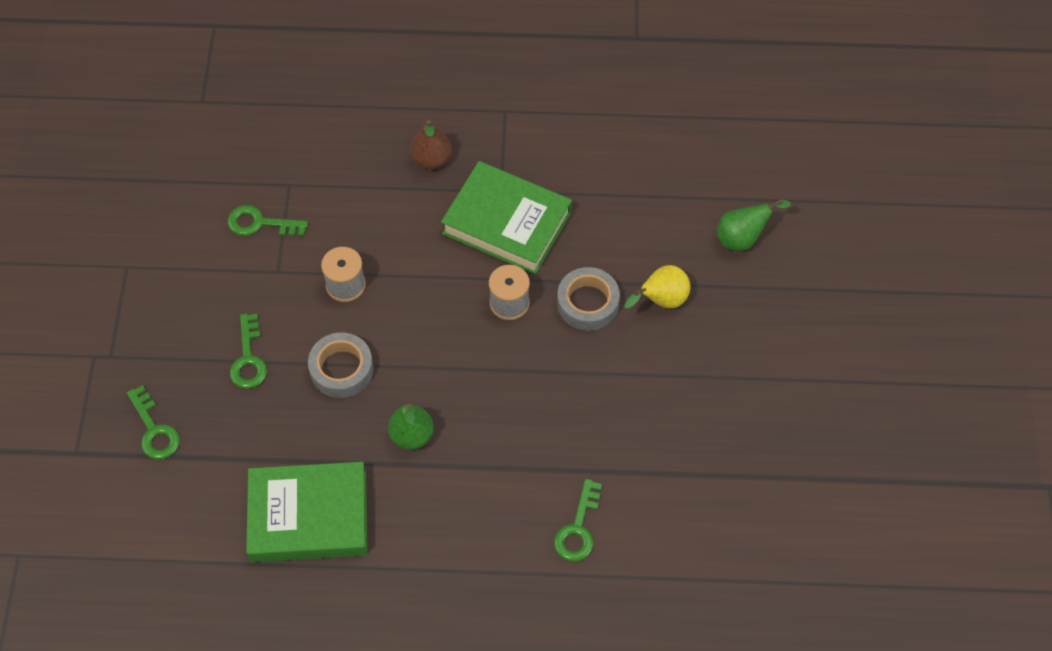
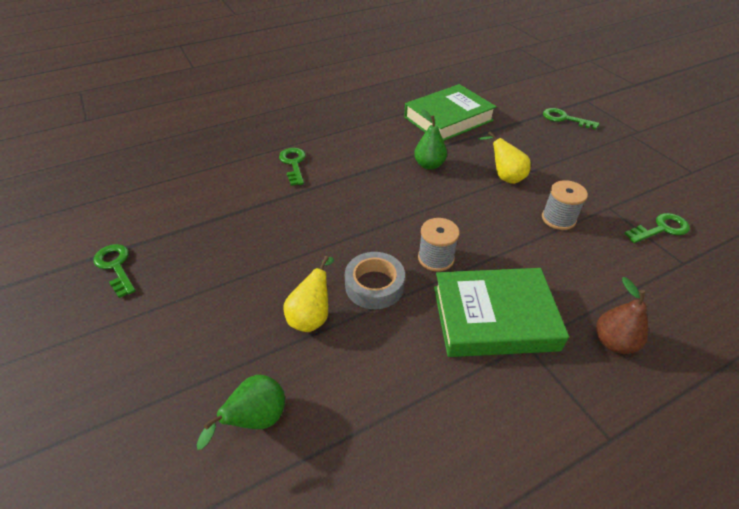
camera: 150 degrees right, 15 degrees down
green key [230,314,267,389] -> green key moved to [93,244,136,298]
grey tape [308,333,373,398] -> yellow pear [478,132,531,184]

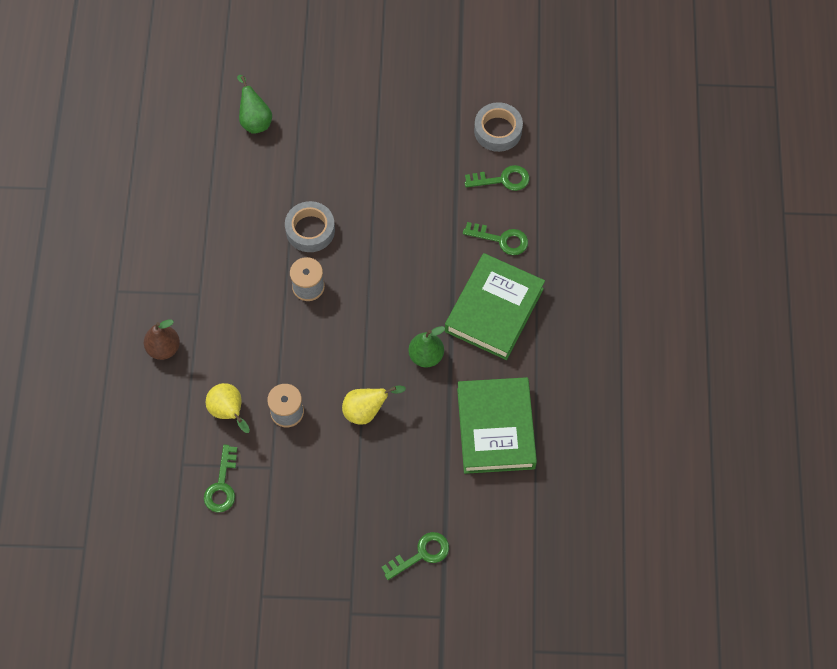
camera: 120 degrees right, 20 degrees up
green key [93,244,136,298] -> green key moved to [465,165,529,191]
yellow pear [284,256,334,332] -> yellow pear moved to [206,383,250,433]
green book [434,268,569,357] -> green book moved to [445,253,545,360]
none -> grey tape [474,102,523,152]

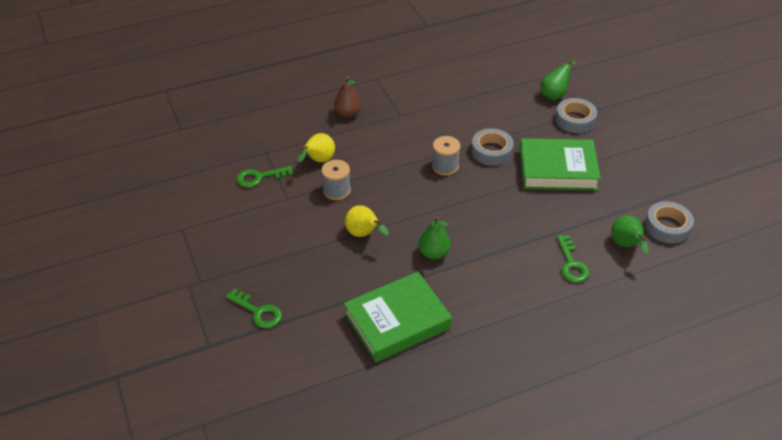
camera: 65 degrees right, 20 degrees down
green book [445,253,545,360] -> green book moved to [519,138,601,191]
green key [465,165,529,191] -> green pear [611,215,649,254]
none -> grey tape [555,98,597,133]

